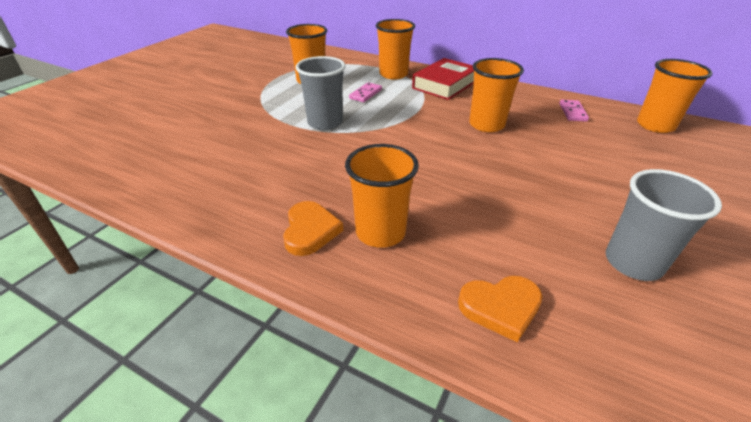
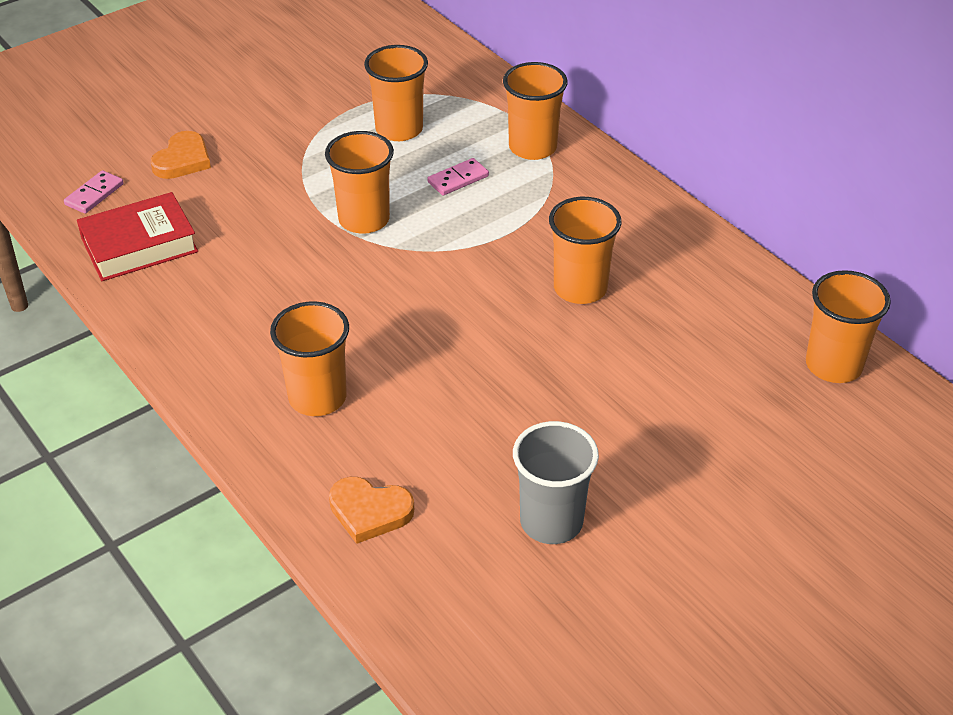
camera: 25 degrees right, 5 degrees up
orange heart [283,201,343,256] -> orange heart moved to [151,131,211,179]
grey cup [296,56,346,130] -> orange cup [325,131,394,234]
red book [412,58,474,100] -> red book moved to [77,192,198,281]
pink domino [559,100,589,122] -> pink domino moved to [64,170,124,214]

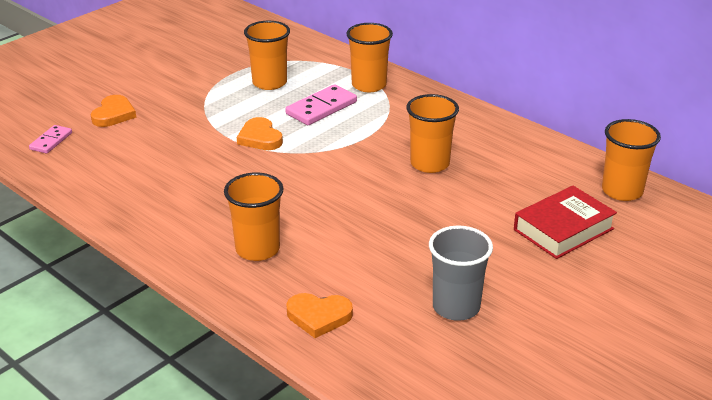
camera: 10 degrees left, 10 degrees down
red book [77,192,198,281] -> red book moved to [514,186,617,259]
orange cup [325,131,394,234] -> orange heart [237,117,283,150]
pink domino [428,158,489,195] -> pink domino [286,84,357,125], size x1.65

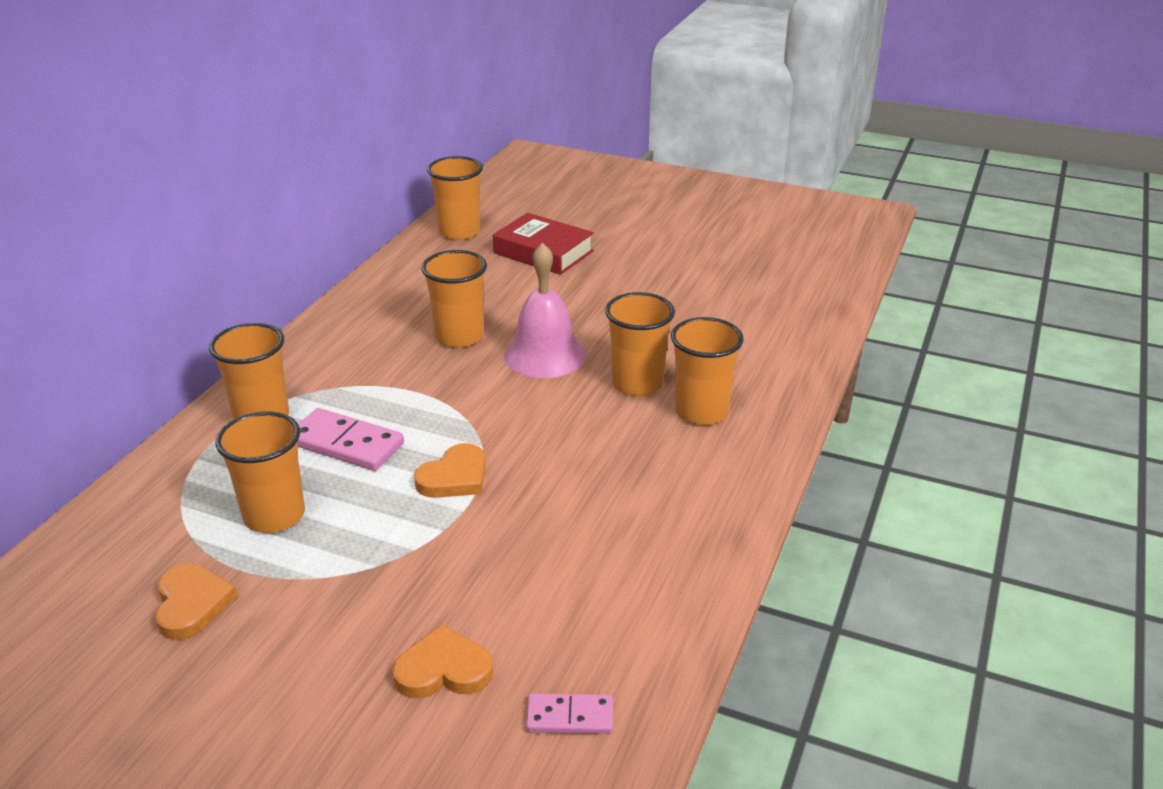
camera: 110 degrees left, 0 degrees up
orange heart [286,293,353,338] -> orange heart moved to [155,564,238,640]
grey cup [429,226,493,321] -> none
none -> pink bell [504,242,586,378]
none -> orange cup [605,292,675,396]

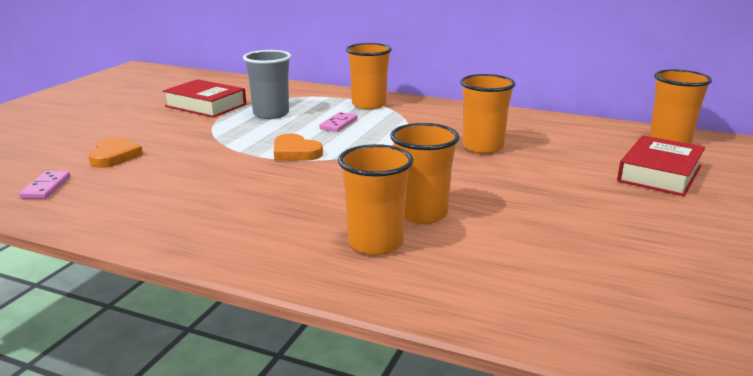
camera: 90 degrees right, 10 degrees down
orange heart [155,564,238,640] -> red book [163,79,246,118]
orange cup [215,411,305,533] -> grey cup [243,50,291,119]
pink domino [298,408,404,471] -> pink domino [319,112,357,132], size x0.60
pink bell [504,242,586,378] -> none

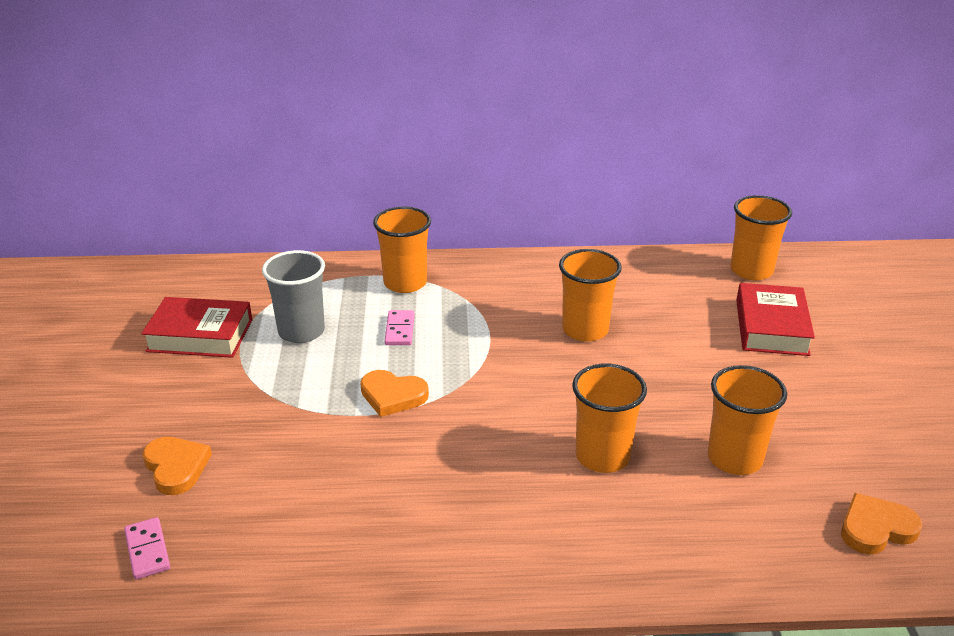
camera: 25 degrees left, 10 degrees up
orange cup [338,144,414,255] -> orange cup moved to [708,365,787,475]
none -> orange heart [841,493,923,554]

